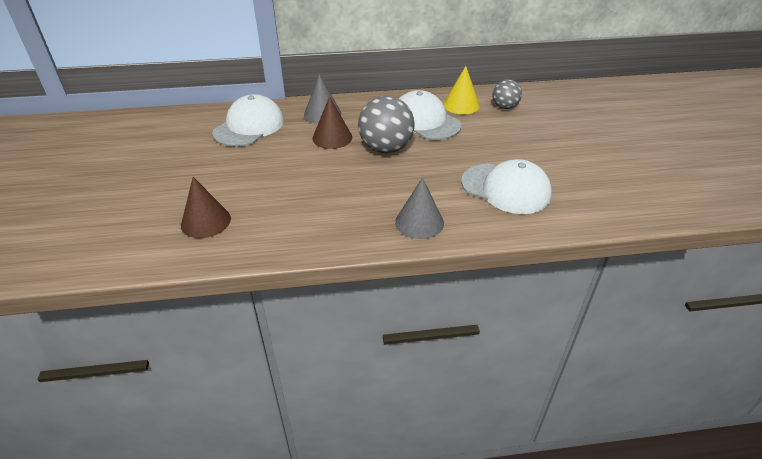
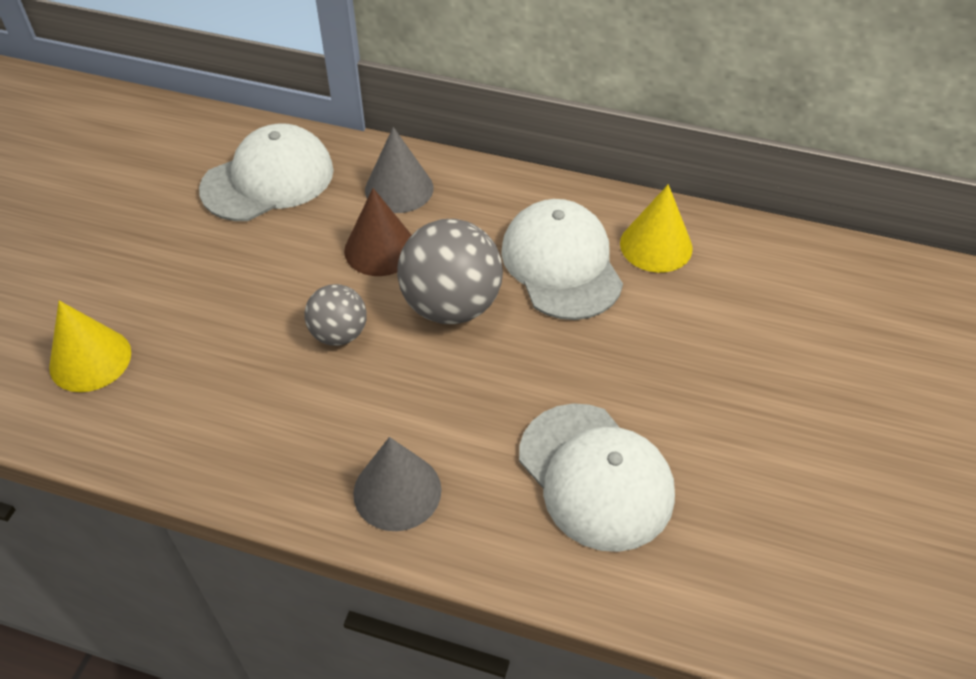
camera: 25 degrees right, 10 degrees up
brown cone [181,177,231,238] -> yellow cone [49,301,131,392]
grey ball [492,79,522,109] -> grey ball moved to [304,284,367,346]

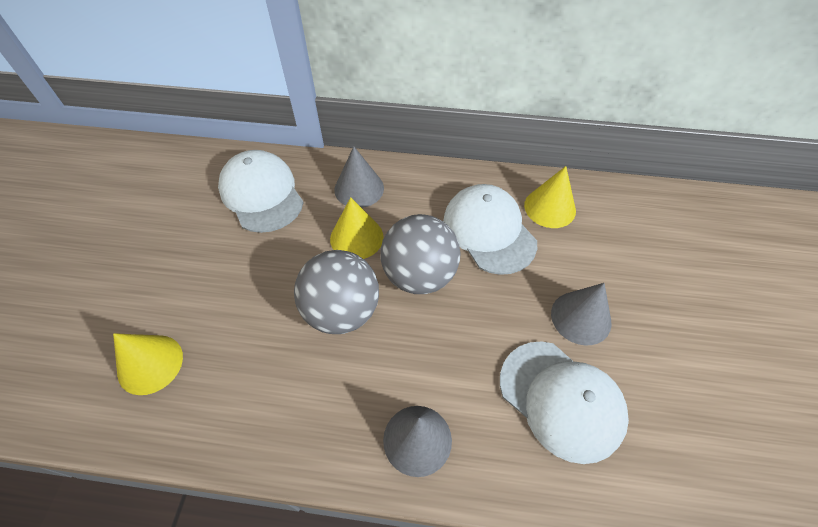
camera: 10 degrees left, 5 degrees up
white cap [199,123,334,221] -> white cap turned 75 degrees counterclockwise [218,150,304,233]
grey ball [304,284,367,346] -> grey ball [294,250,379,334], size x1.72
brown cone [344,188,412,276] -> yellow cone [330,197,384,259]
none -> grey cone [551,283,612,345]

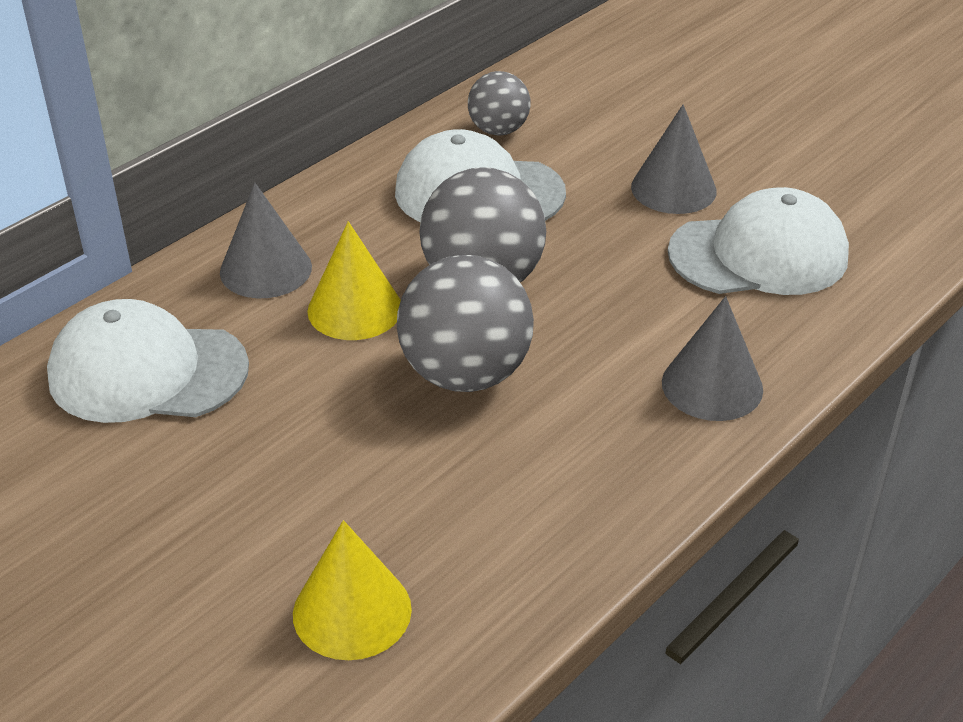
camera: 55 degrees left, 15 degrees down
yellow cone [524,166,576,228] -> grey ball [468,71,531,135]

